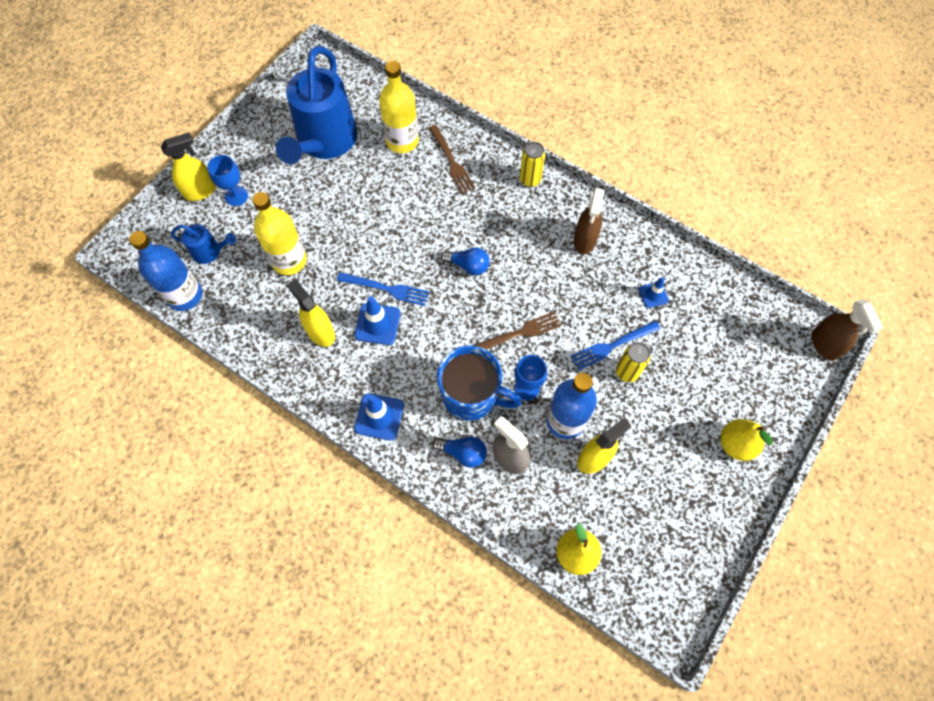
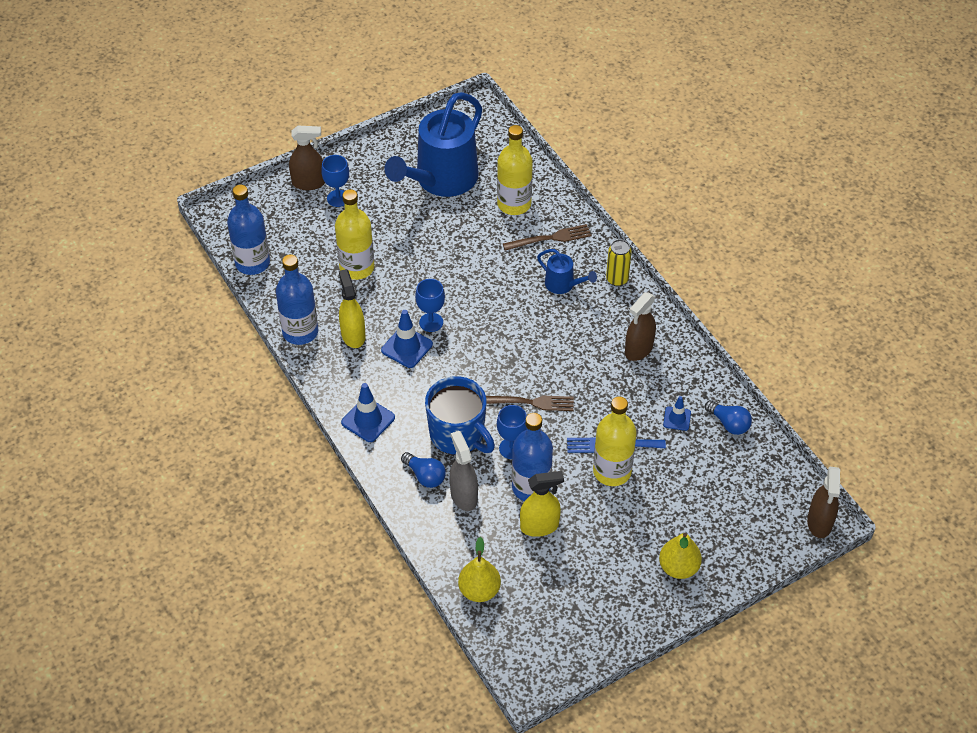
camera: 25 degrees right, 15 degrees down
yellow spray bottle [161,132,216,201] -> brown spray bottle [289,126,325,190]
blue watering can [171,224,236,264] -> blue watering can moved to [537,249,597,294]
blue fork [337,272,429,306] -> blue goblet [415,279,445,332]
brown fork [429,125,475,194] -> brown fork turned 105 degrees counterclockwise [503,224,591,251]
blue light bulb [441,248,490,275] -> blue light bulb moved to [705,400,752,435]
yellow can [616,342,651,382] -> yellow bottle [593,396,637,486]
none -> blue bottle [276,254,318,345]

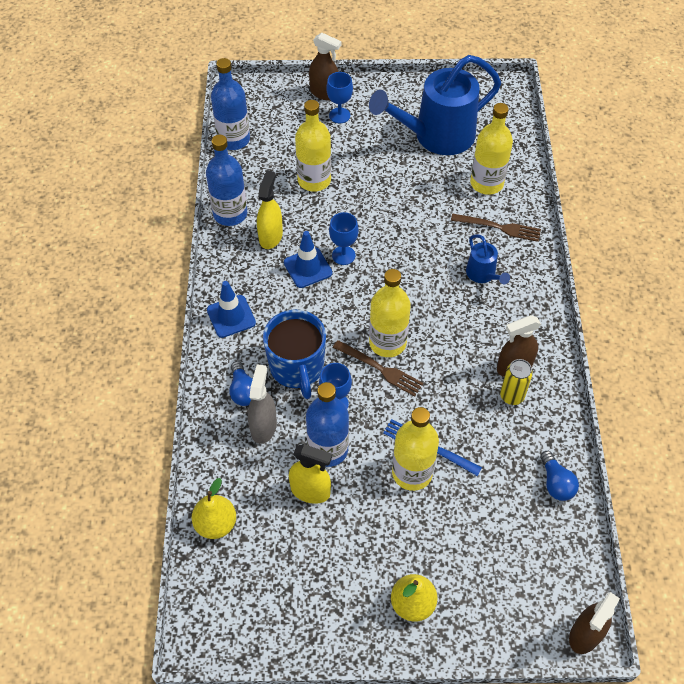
camera: 30 degrees right, 5 degrees up
yellow can [606,239,632,286] -> yellow can moved to [500,359,533,405]
blue traffic cone [663,396,691,431] -> none
none -> yellow bottle [369,269,411,357]

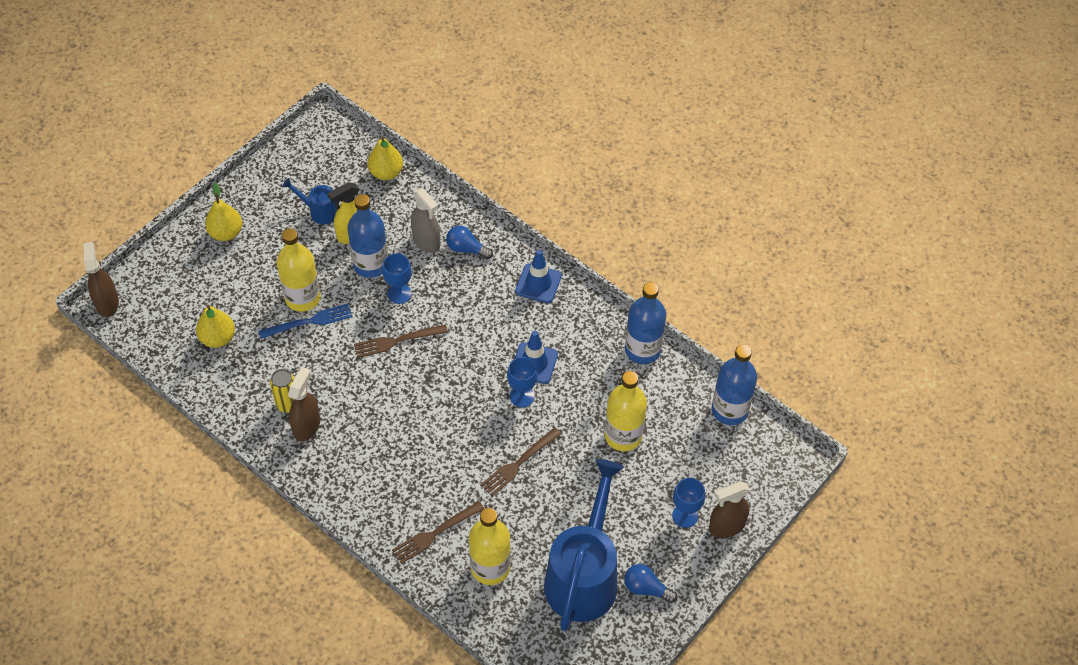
camera: 130 degrees right, 0 degrees up
yellow spray bottle [257,170,283,249] -> none
blue mug [263,309,326,399] -> none
yellow bottle [369,269,411,357] -> none
blue watering can [466,234,510,284] -> blue watering can moved to [282,178,342,224]
blue light bulb [540,451,579,501] -> blue light bulb moved to [624,564,677,603]
none -> yellow pear [196,305,235,348]
none -> brown fork [480,427,561,496]

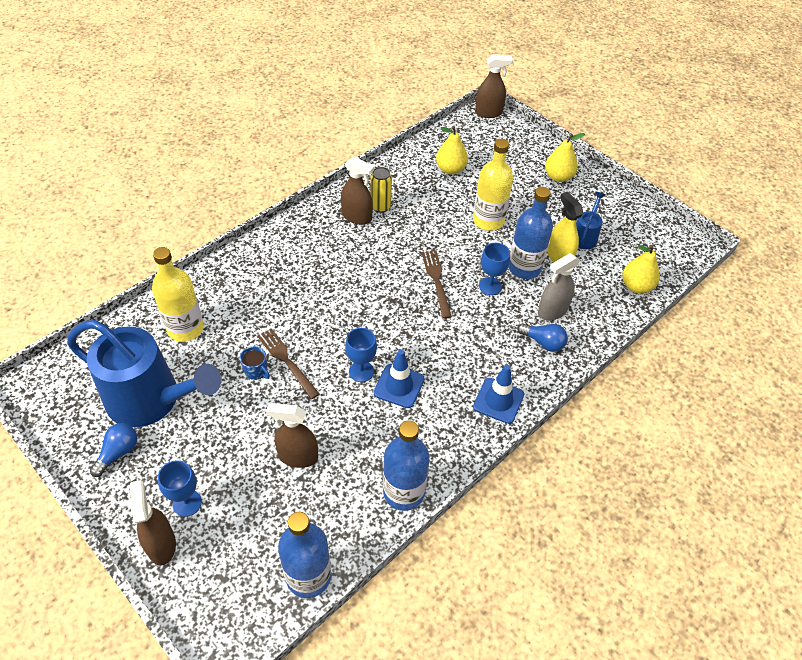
camera: 95 degrees right, 5 degrees down
blue fork [259,303,352,339] -> none
brown fork [392,501,484,564] -> none
blue light bulb [446,226,493,259] -> blue light bulb turned 90 degrees clockwise [517,323,568,352]
yellow bottle [605,371,647,451] -> brown spray bottle [266,403,318,468]
none -> blue mug [240,346,270,380]

